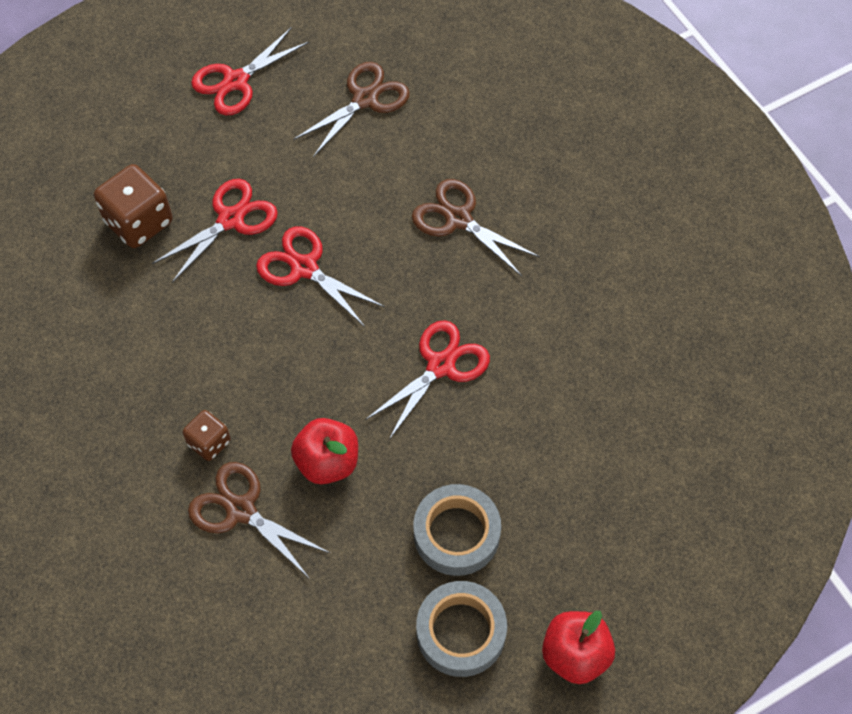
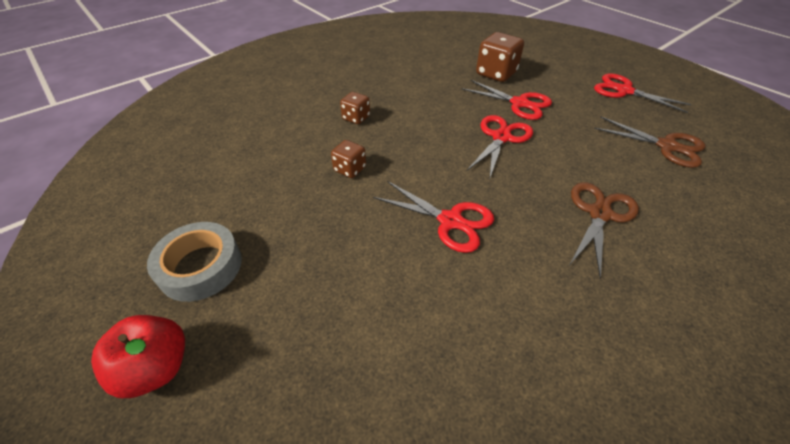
camera: 80 degrees right, 15 degrees down
brown scissors [188,462,330,579] -> none
red apple [291,418,358,484] -> brown dice [331,140,366,178]
grey tape [413,484,501,576] -> none

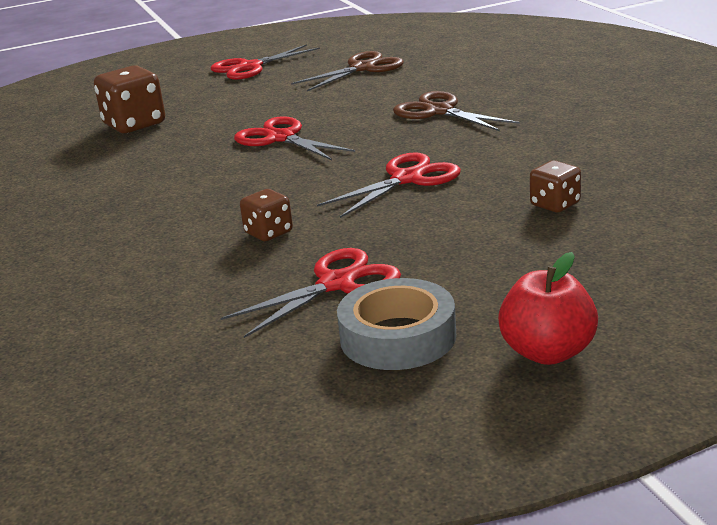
camera: 70 degrees left, 20 degrees down
brown dice [340,92,370,124] -> brown dice moved to [530,160,581,212]
red scissors [461,79,552,120] -> red scissors moved to [220,248,401,338]

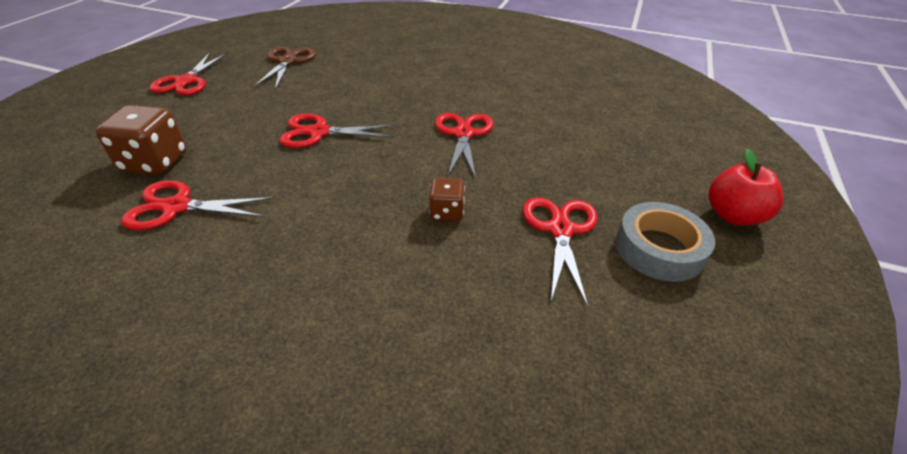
camera: 50 degrees left, 15 degrees up
brown scissors [393,91,520,131] -> none
brown dice [530,160,581,212] -> none
none -> red scissors [121,180,274,230]

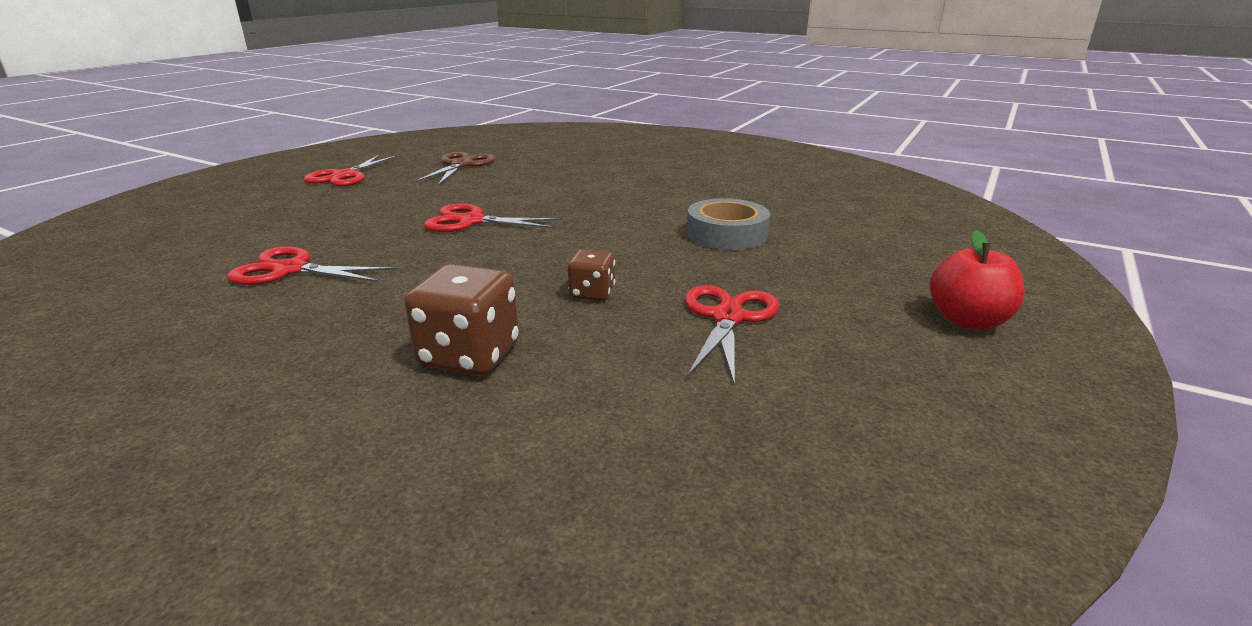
camera: 10 degrees right, 15 degrees down
brown dice [95,105,187,175] -> brown dice moved to [404,264,519,376]
red scissors [435,113,493,179] -> none
grey tape [616,202,715,282] -> grey tape moved to [687,198,770,250]

